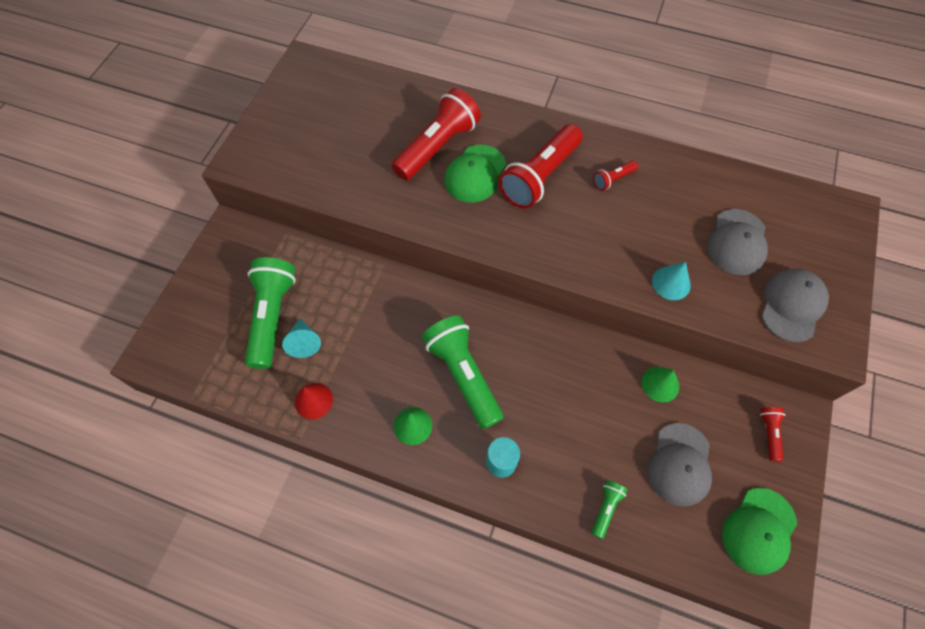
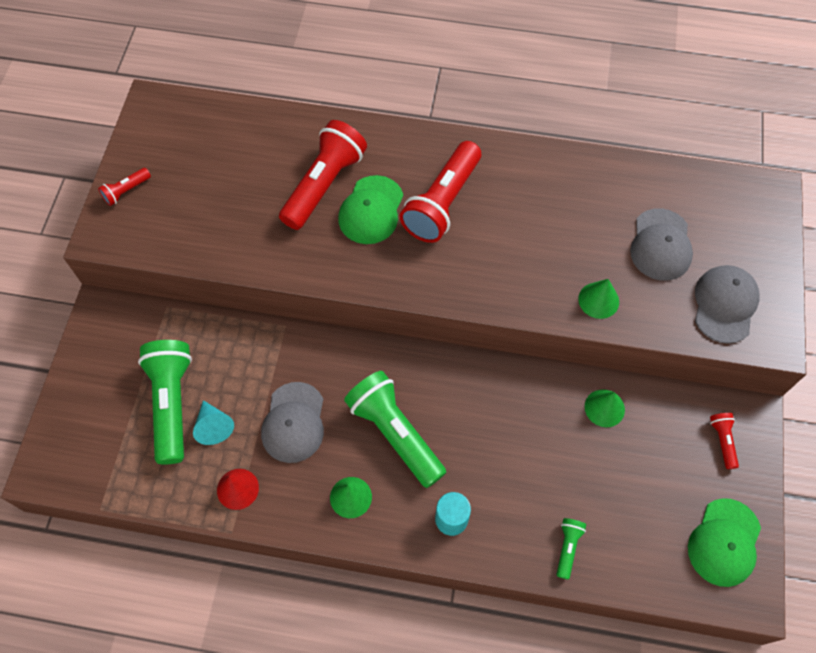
camera: 10 degrees left, 0 degrees up
red flashlight [593,161,638,191] -> red flashlight moved to [98,168,151,206]
grey cap [648,423,712,507] -> grey cap moved to [261,382,324,463]
turquoise cone [652,262,691,300] -> green cone [578,279,619,319]

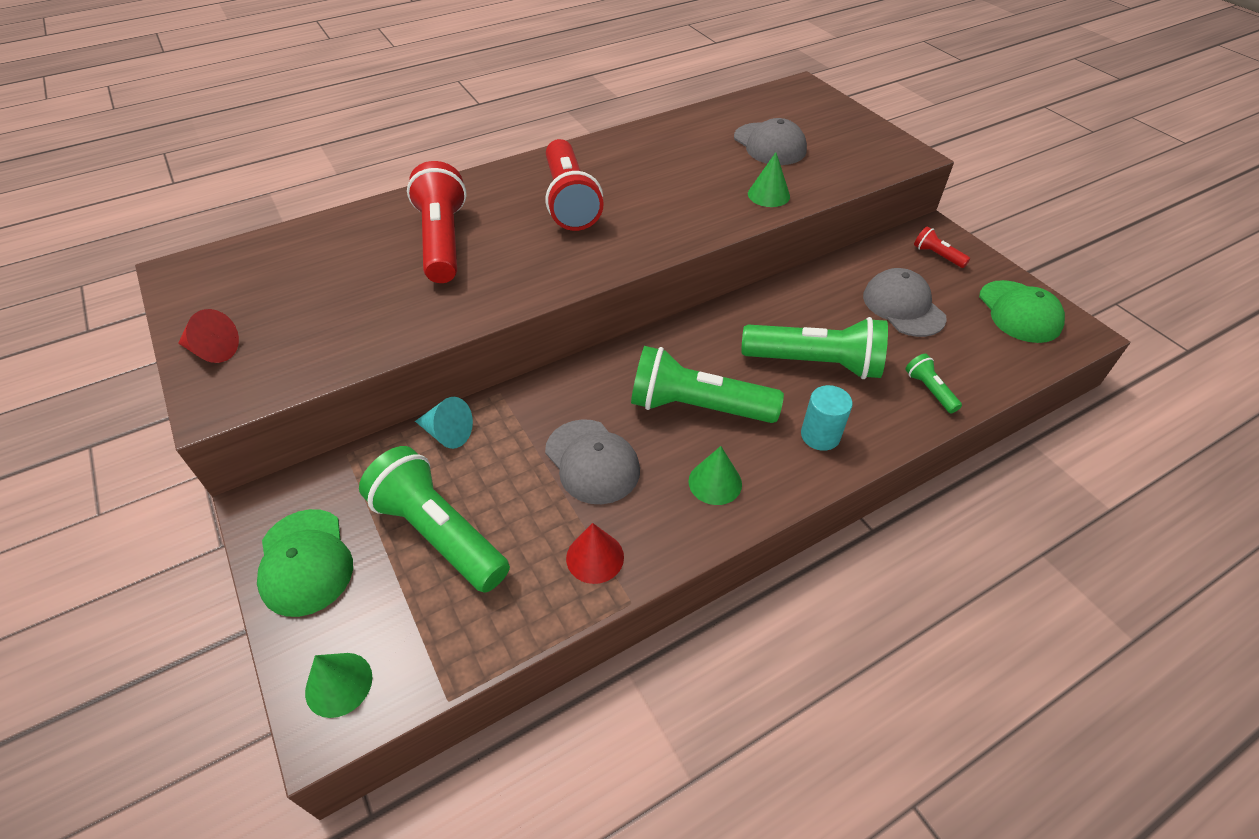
camera: 40 degrees left, 15 degrees down
red flashlight [98,168,151,206] -> red cone [178,309,239,363]
turquoise cone [193,400,234,445] -> turquoise cone moved to [415,397,473,449]
green cap [338,175,403,244] -> green cap moved to [257,509,353,617]
green cone [585,389,625,427] -> green cone moved to [305,653,372,718]
grey cap [695,265,760,344] -> grey cap moved to [863,268,947,337]
none -> green flashlight [741,317,888,379]

